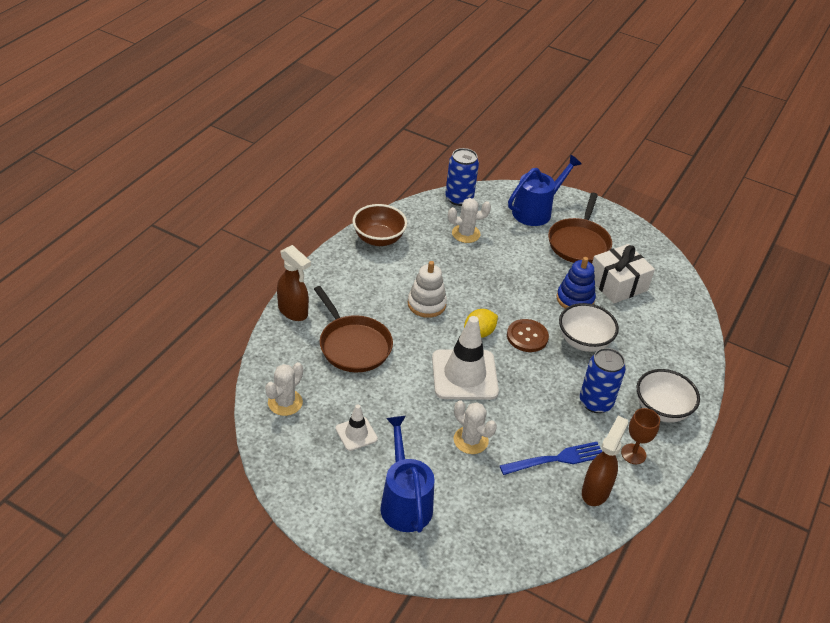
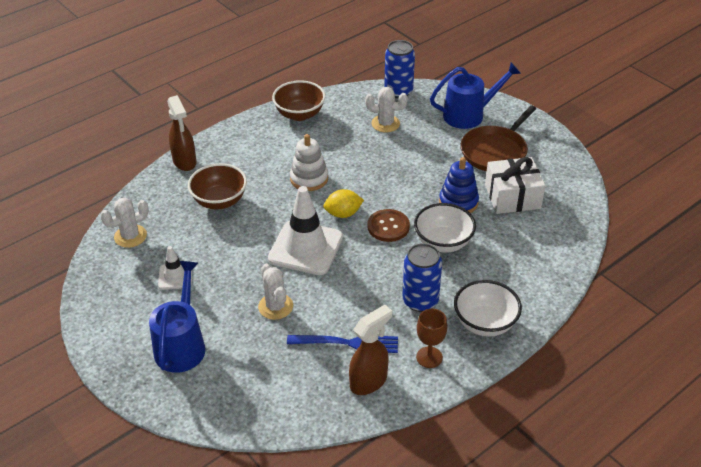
camera: 25 degrees right, 0 degrees up
brown pan [314,286,393,372] -> brown bowl [188,163,247,210]

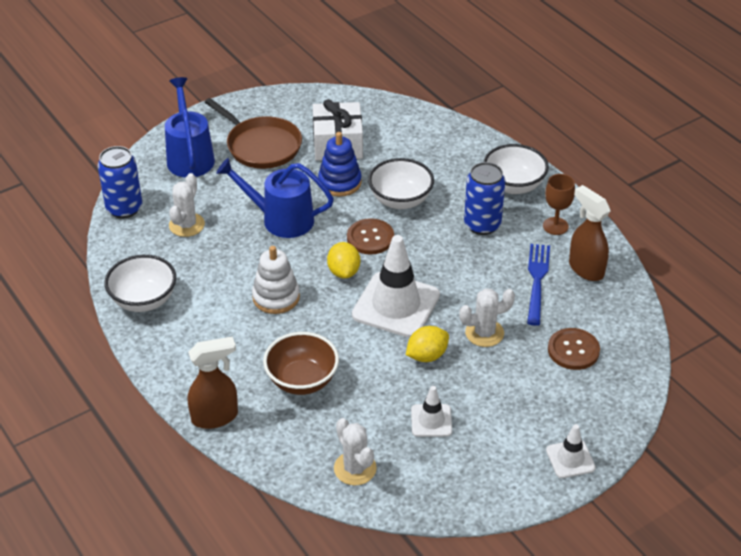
camera: 85 degrees left, 0 degrees up
blue watering can [149,261,205,373] -> blue watering can moved to [216,158,334,238]
brown bowl [272,80,326,121] -> white bowl [105,255,176,312]
none -> yellow lemon [406,326,449,362]
none -> white traffic cone [546,424,596,478]
none -> brown button [548,328,600,370]

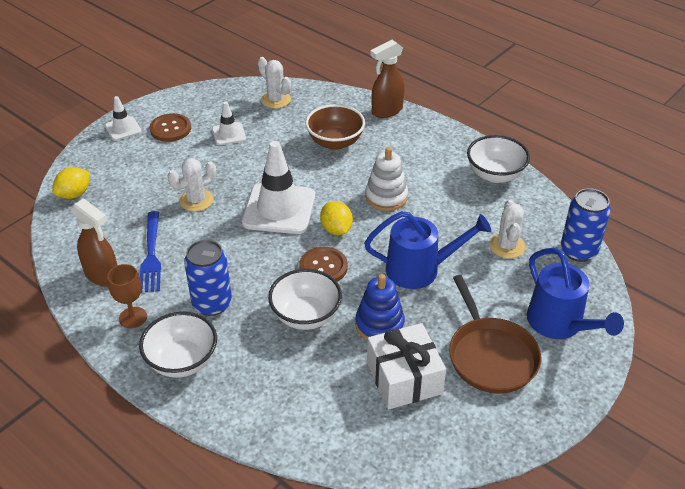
camera: 165 degrees right, 0 degrees up
brown pan [205,98,302,169] -> brown pan turned 135 degrees counterclockwise [449,275,541,394]
yellow lemon [406,326,449,362] -> yellow lemon moved to [52,167,90,199]
brown button [548,328,600,370] -> brown button moved to [150,113,191,142]

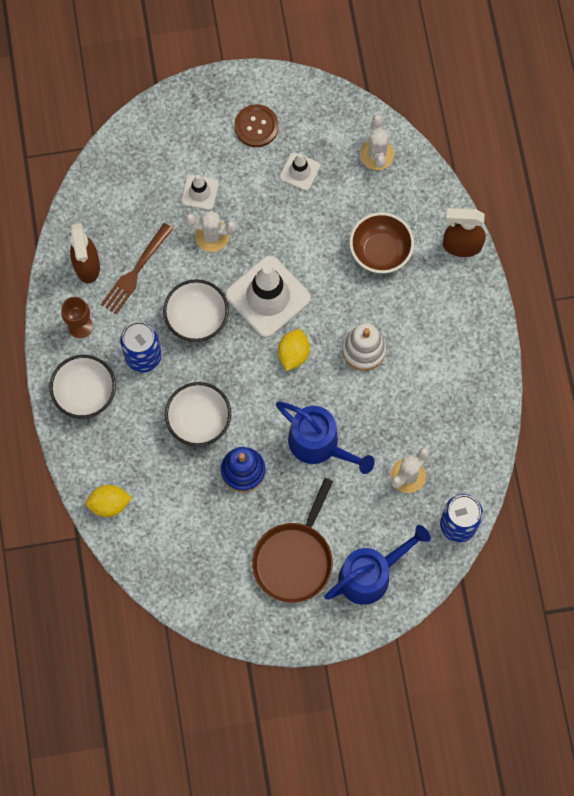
camera: 40 degrees right, 30 degrees up
yellow lemon [52,167,90,199] -> yellow lemon moved to [85,485,132,517]
white traffic cone [105,96,141,141] -> white traffic cone moved to [181,174,219,210]
blue fork [140,211,161,293] -> brown fork [101,223,173,314]
brown button [299,247,348,282] -> none
white gift [367,323,446,410] -> none
white bowl [467,135,530,183] -> white bowl moved to [163,279,229,342]
blue watering can [527,248,624,339] -> blue watering can turned 135 degrees counterclockwise [324,525,431,605]

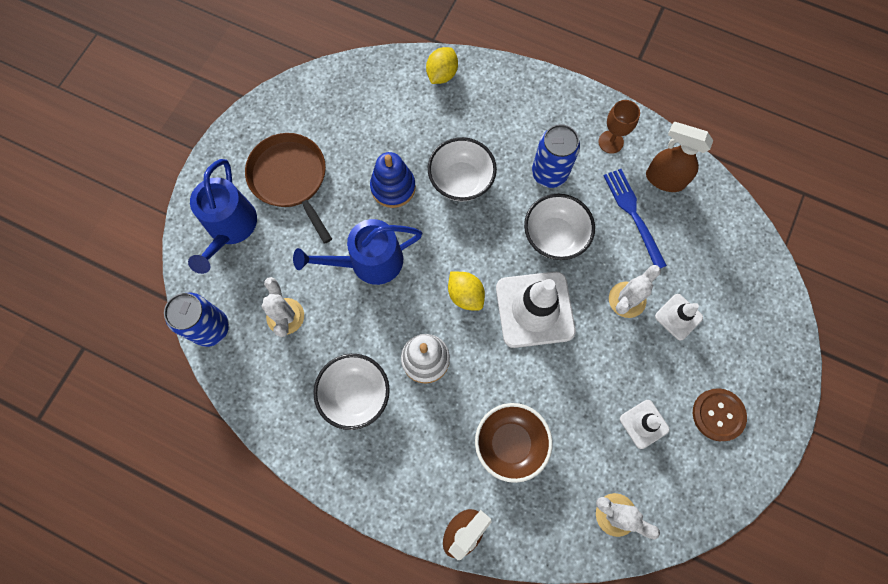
camera: 125 degrees right, 0 degrees up
white bowl [50,355,116,418] -> white bowl moved to [313,354,390,430]
brown fork [101,223,173,314] -> blue fork [603,169,667,269]

